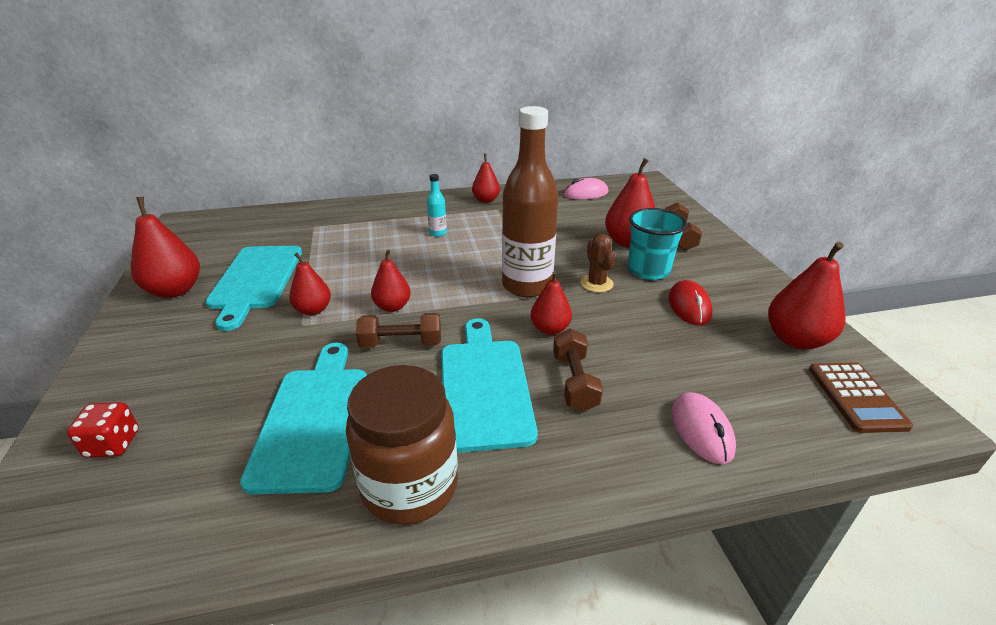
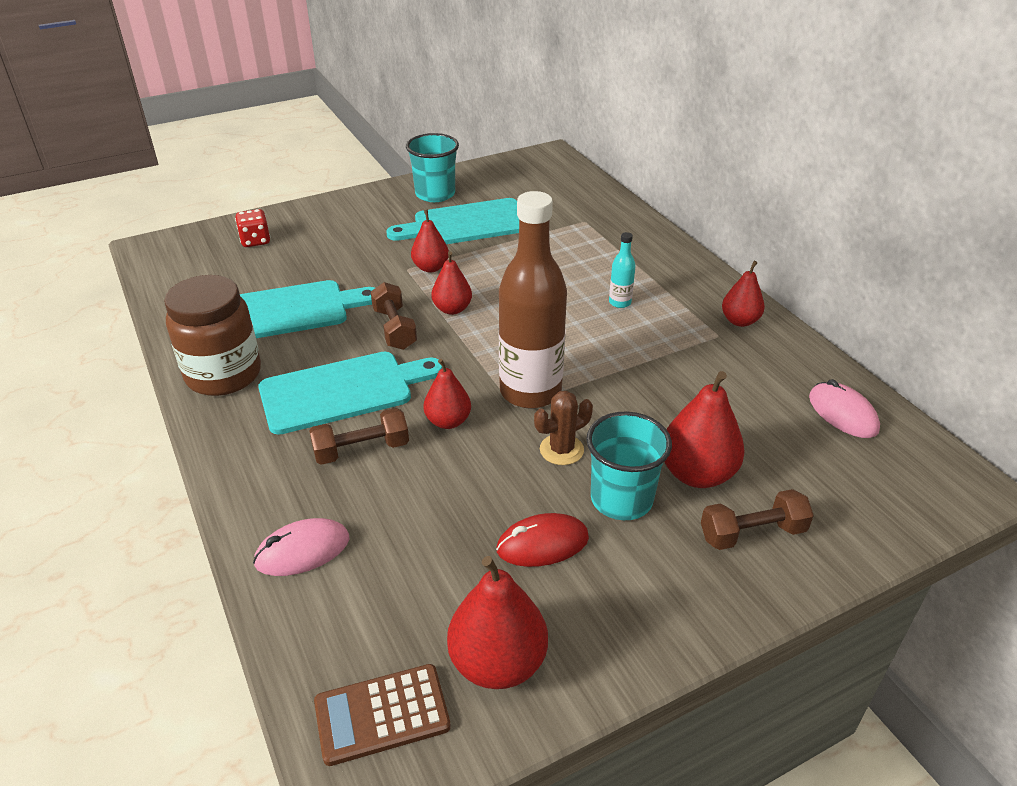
camera: 75 degrees right, 5 degrees up
red pear [131,197,200,298] -> turquoise cup [406,133,459,202]

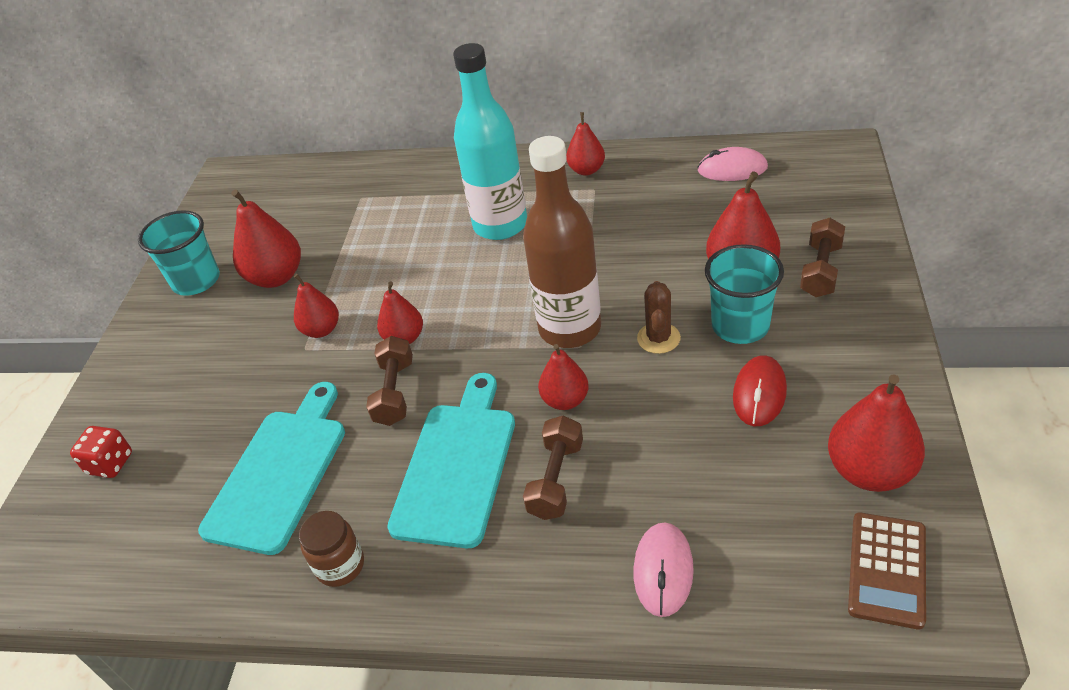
camera: 50 degrees left, 5 degrees up
brown jar [164,275,261,396] -> brown jar [299,511,364,587], size x0.53
brown dumbbell [371,282,417,350] -> brown dumbbell turned 75 degrees clockwise [366,336,413,426]
turquoise cutting board [387,198,519,244] -> red pear [231,189,301,288]
turquoise bottle [609,232,636,308] -> turquoise bottle [453,43,527,240], size x2.42

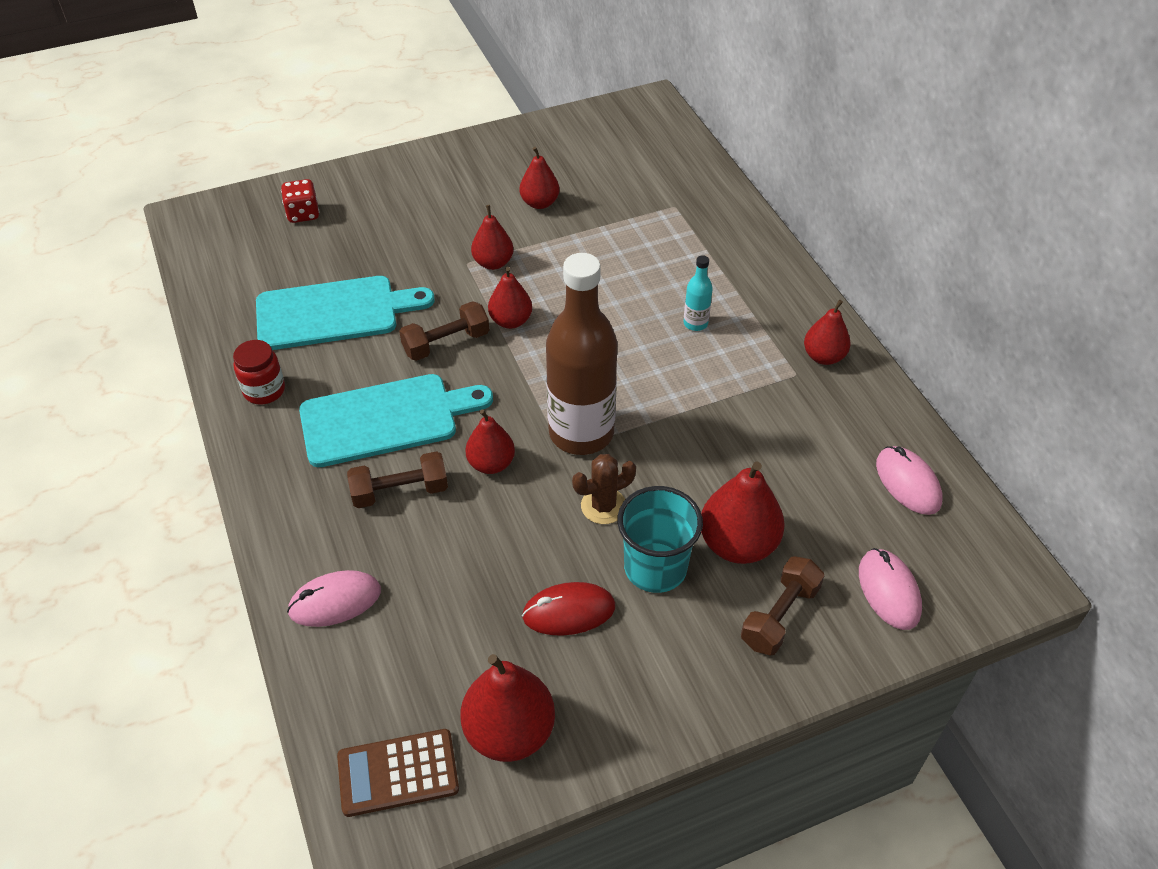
camera: 55 degrees right, 5 degrees up
turquoise cup [138,210,220,296] -> none
red pear [231,189,301,288] -> red pear [519,147,559,209], size x0.63
brown jar [299,511,364,587] -> red jar [233,340,285,405]
turquoise bottle [453,43,527,240] -> turquoise bottle [683,255,713,331], size x0.41
brown dumbbell [800,218,845,297] -> brown dumbbell turned 45 degrees counterclockwise [741,556,824,656]
none -> pink mouse [859,548,922,630]

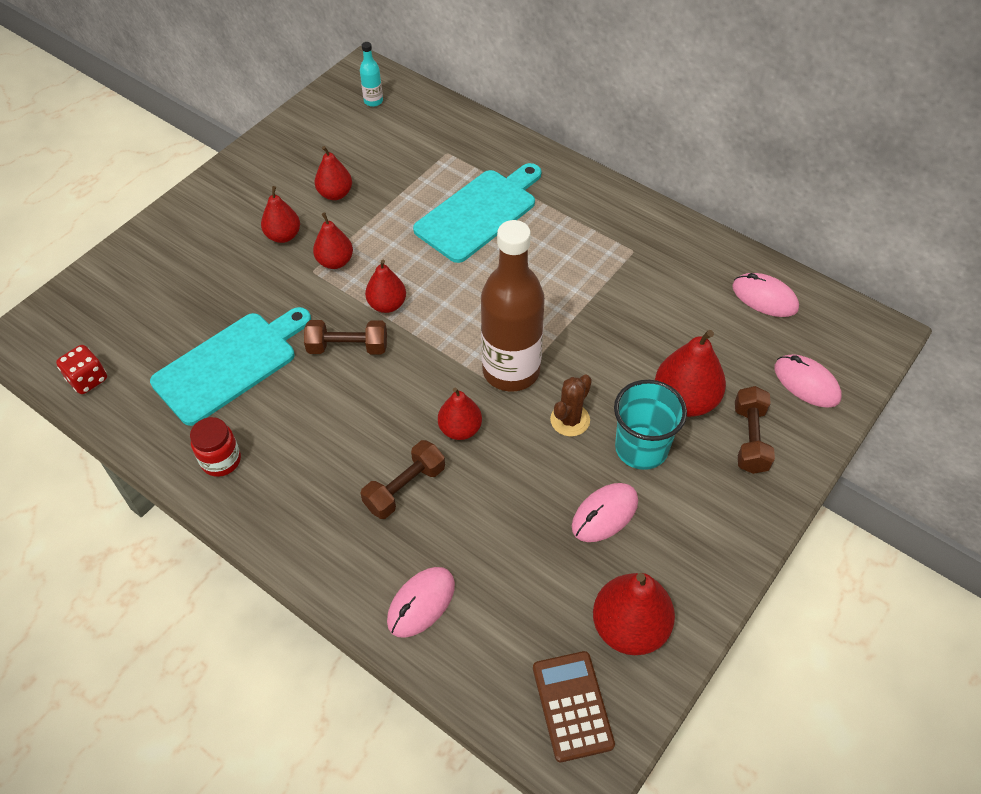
camera: 30 degrees left, 5 degrees up
red dice [281,179,320,223] -> red dice moved to [56,345,107,394]
turquoise cutting board [299,374,493,467] -> turquoise cutting board moved to [413,163,541,263]
brown calculator [337,729,459,817] -> brown calculator turned 120 degrees clockwise [533,651,615,762]
brown dumbbell [399,301,489,361] -> brown dumbbell turned 60 degrees clockwise [304,320,387,355]
red mouse [522,582,615,636] -> pink mouse [572,483,638,542]
turquoise bottle [683,255,713,331] -> turquoise bottle moved to [360,42,383,107]
red pear [804,300,851,365] -> red pear moved to [261,186,300,243]

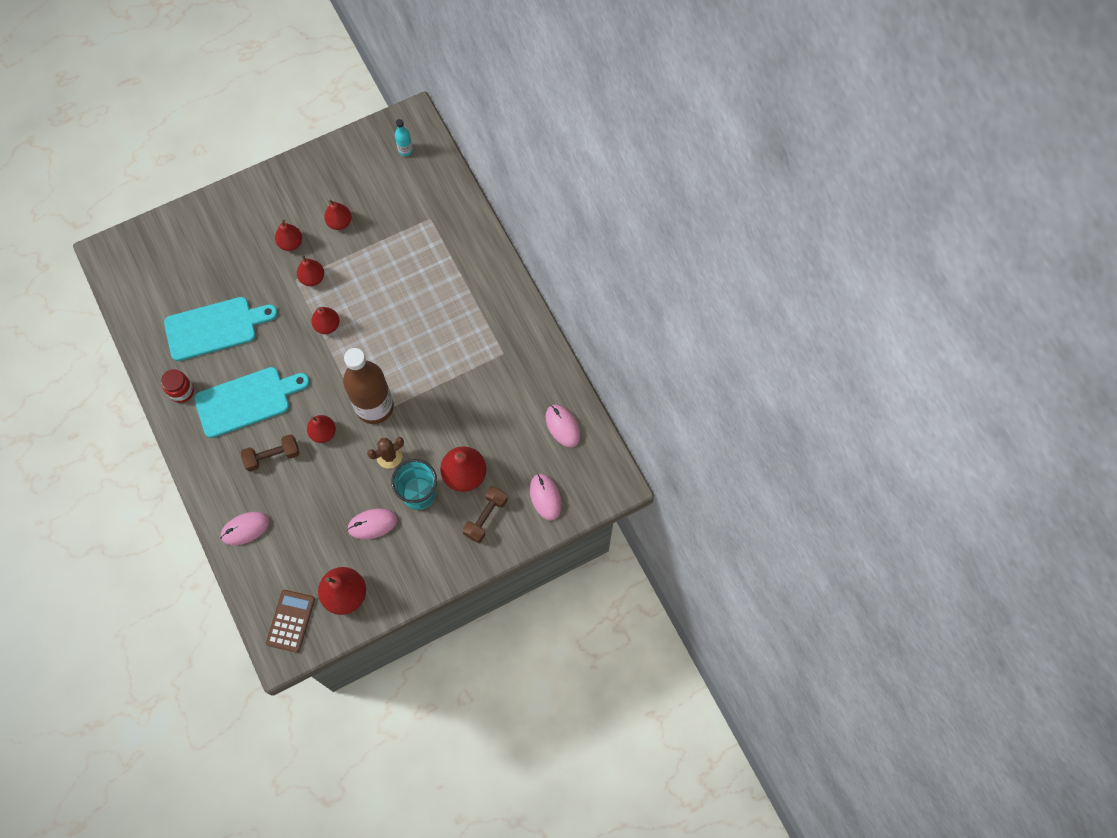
camera: 25 degrees right, 15 degrees up
red dice [56,345,107,394] -> none
brown dumbbell [304,320,387,355] -> none
turquoise cutting board [413,163,541,263] -> turquoise cutting board moved to [194,367,310,438]

